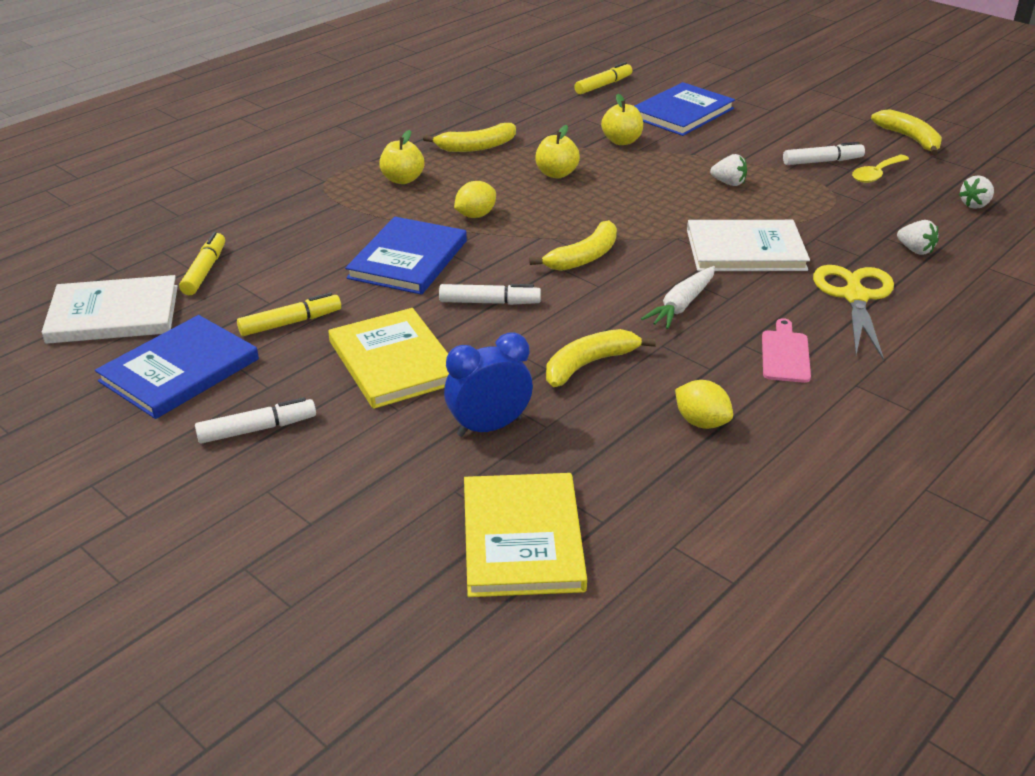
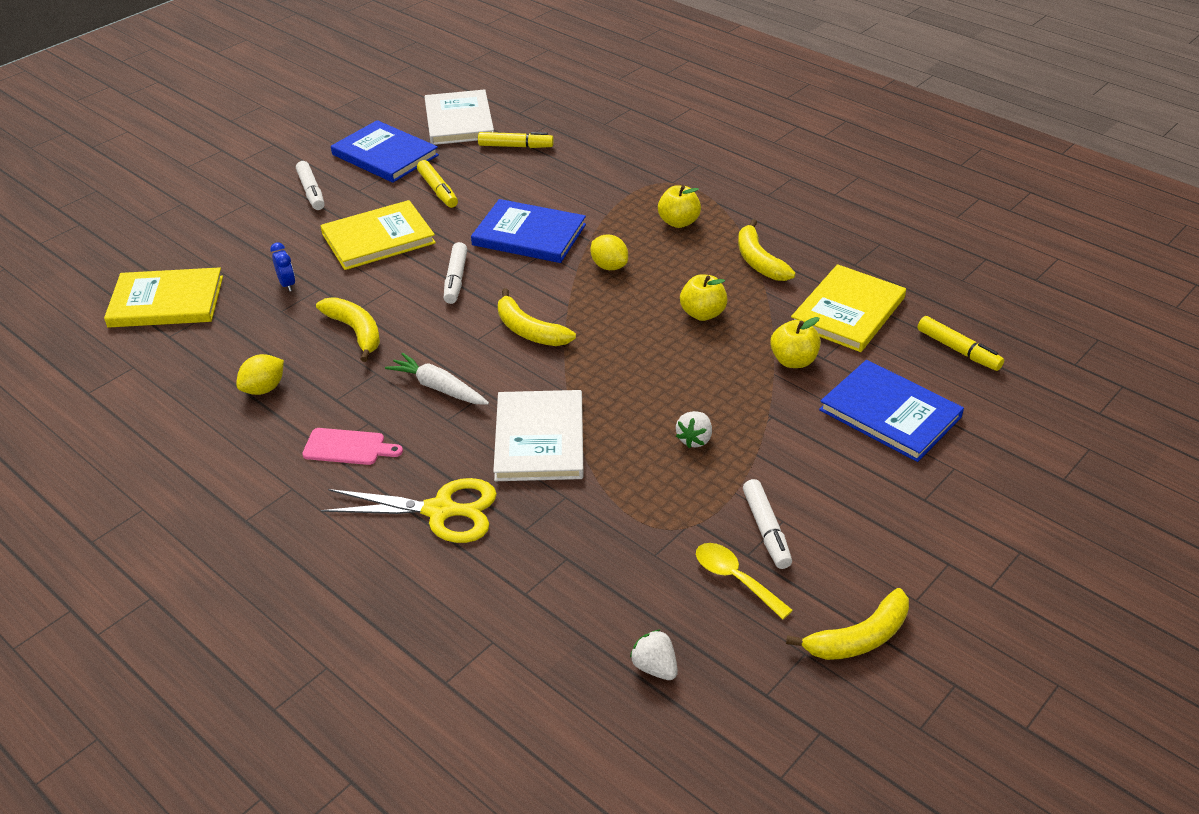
camera: 90 degrees right, 5 degrees up
blue clock [444,333,533,437] -> blue clock [270,242,295,292], size x0.56
white strawberry [897,220,939,255] -> none
none -> yellow book [791,264,906,352]

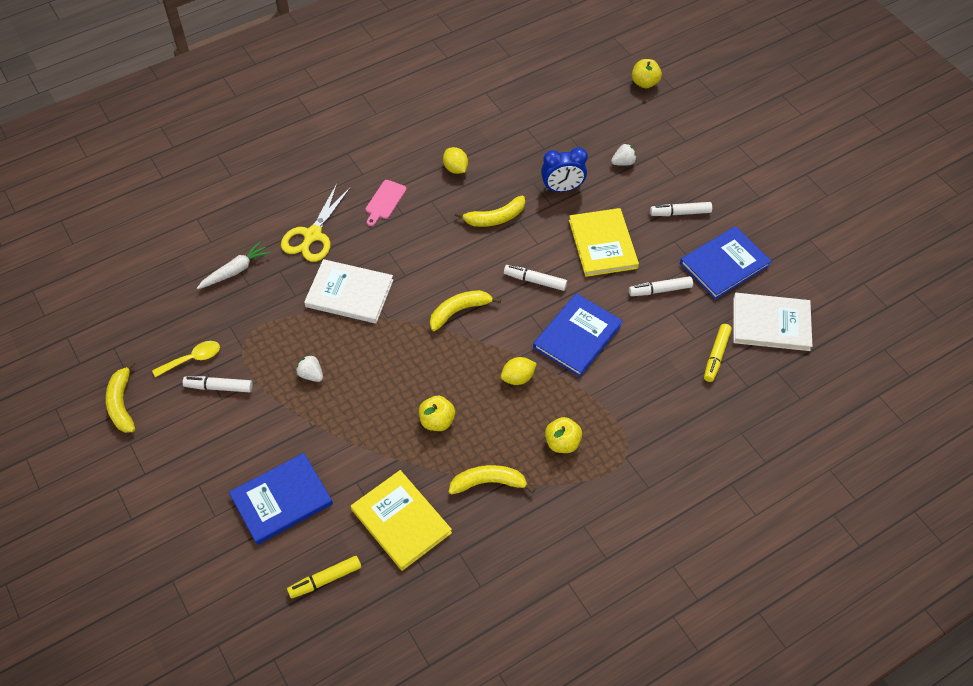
camera: 105 degrees right, 15 degrees up
yellow book [104,267,223,328] -> none
blue clock [270,242,295,292] -> blue clock [541,147,588,192], size x1.78
white carrot [385,353,489,405] -> white carrot moved to [197,242,270,289]
yellow marker [417,160,458,208] -> white marker [629,276,693,296]
white strawberry [630,629,678,680] -> white strawberry moved to [611,144,637,166]
yellow apple [770,317,821,368] -> yellow apple moved to [632,59,662,88]

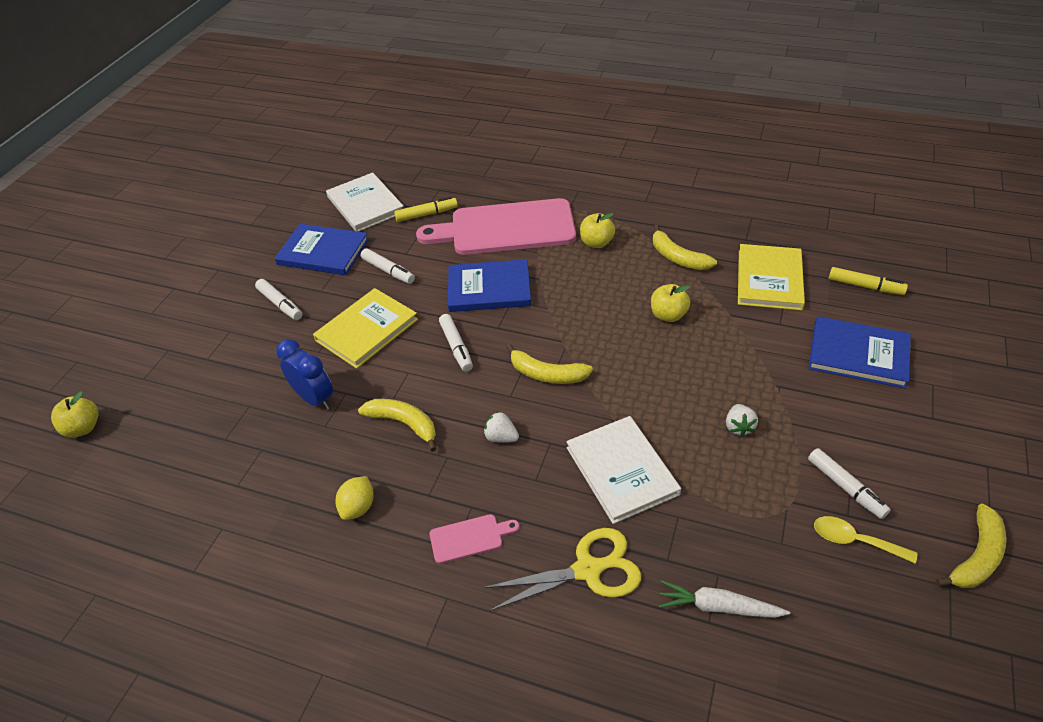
camera: 125 degrees left, 10 degrees down
yellow lemon [501,357,537,385] -> none
white strawberry [611,144,637,166] -> white strawberry moved to [484,411,519,443]
none -> pink cutting board [416,198,576,255]

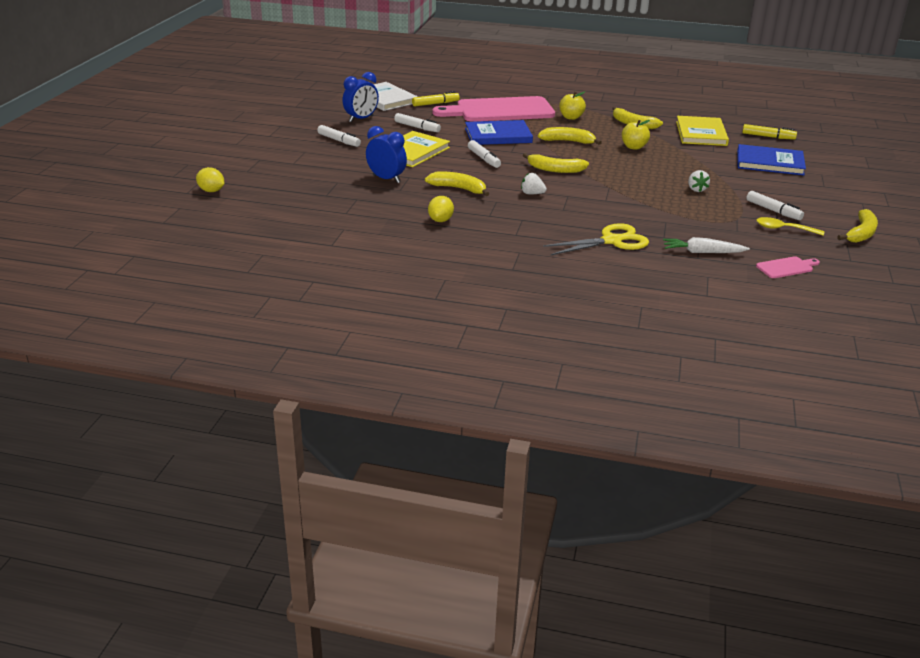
camera: 10 degrees left, 15 degrees down
yellow apple [51,391,98,438] -> yellow lemon [196,167,224,192]
blue book [275,224,369,275] -> blue clock [343,72,379,122]
pink cutting board [430,514,519,564] -> pink cutting board moved to [756,256,820,278]
white book [566,416,681,524] -> none
none -> yellow banana [538,127,602,145]

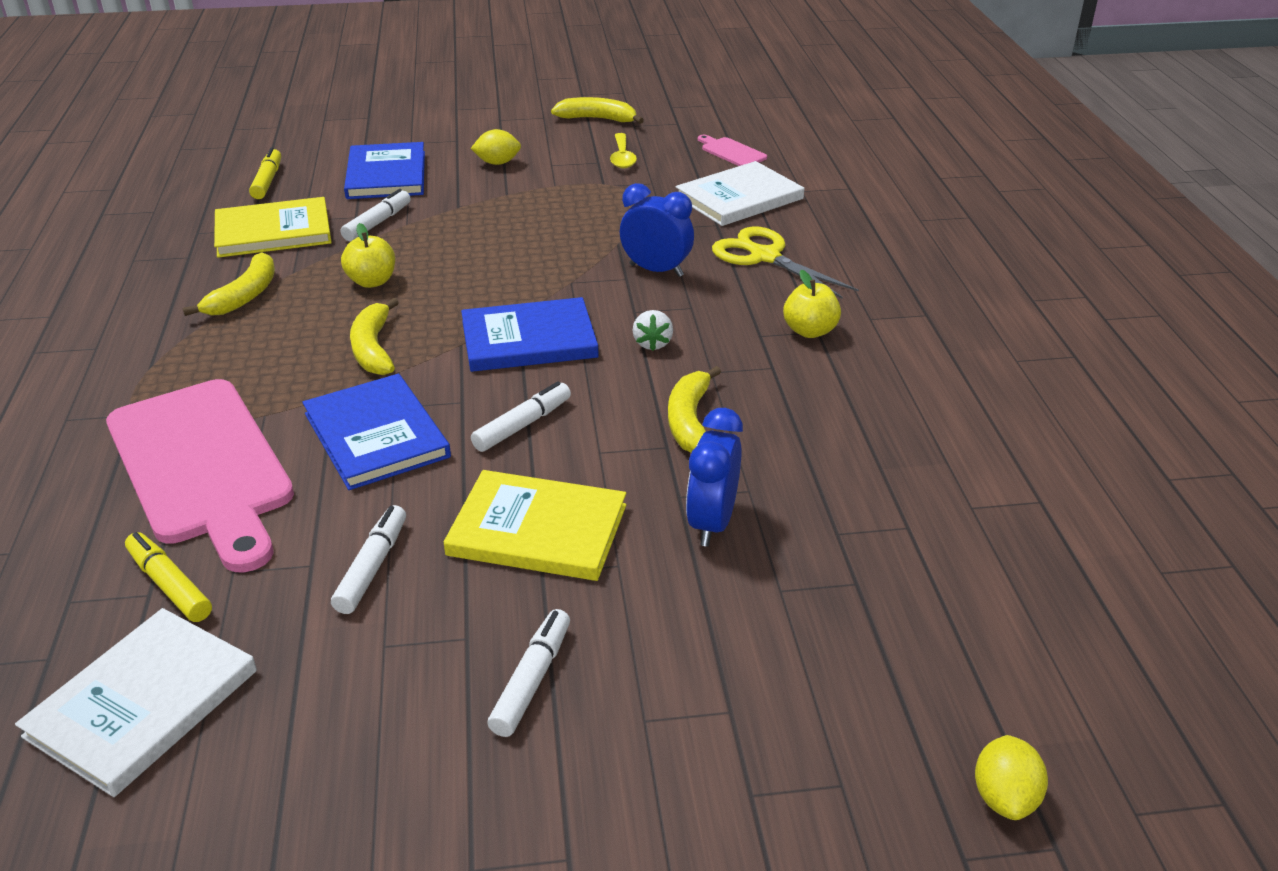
camera: 110 degrees left, 5 degrees up
blue clock [343,72,379,122] -> blue clock moved to [620,183,694,277]
yellow lemon [428,196,454,222] -> yellow lemon moved to [470,129,521,165]
yellow banana [523,153,589,173] -> blue book [461,297,599,372]
yellow apple [559,91,586,120] -> yellow apple moved to [783,270,841,338]
white carrot [663,237,750,253] -> white book [675,161,804,226]
white strawberry [688,170,710,192] -> none
white marker [746,191,804,220] -> white marker moved to [341,189,411,241]

